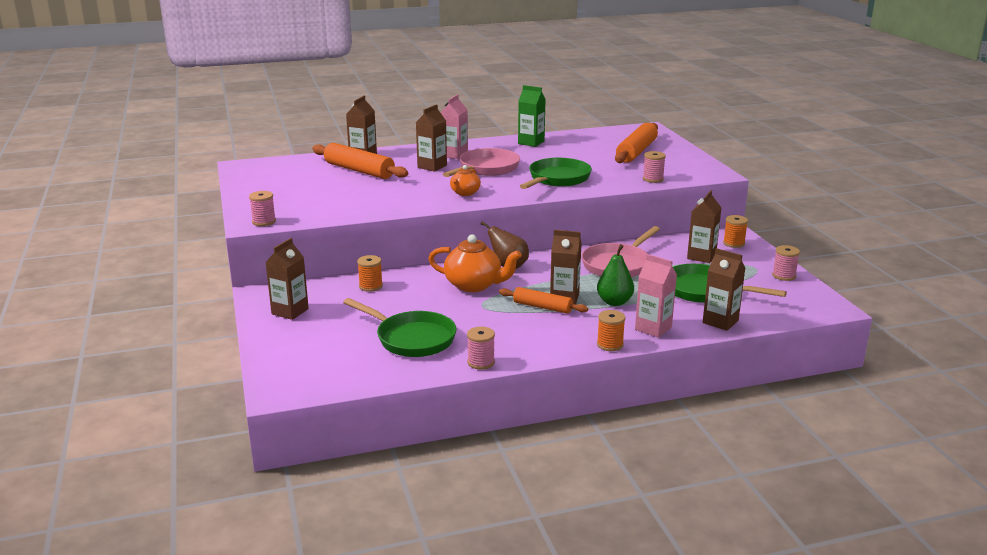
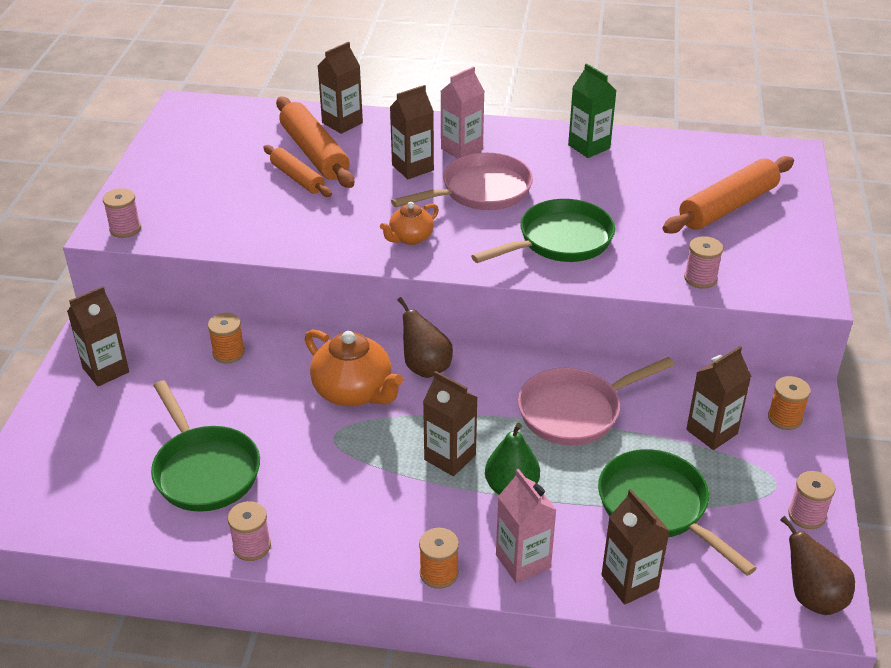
camera: 25 degrees right, 15 degrees up
orange rolling pin [499,287,588,314] -> orange rolling pin moved to [263,145,332,197]
none -> brown pear [780,516,855,615]

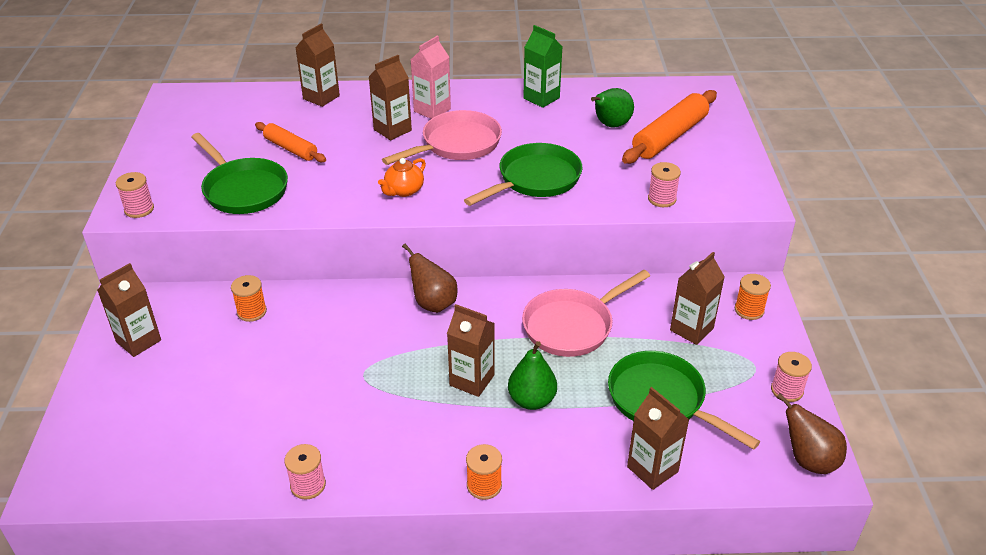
camera: 10 degrees left, 0 degrees up
green pan [151,380,260,512] -> green pan moved to [191,133,288,214]
orange rolling pin [276,97,354,188] -> none
orange teapot [305,329,403,406] -> none
pink carton [496,469,556,583] -> none
none -> green pear [591,88,634,128]

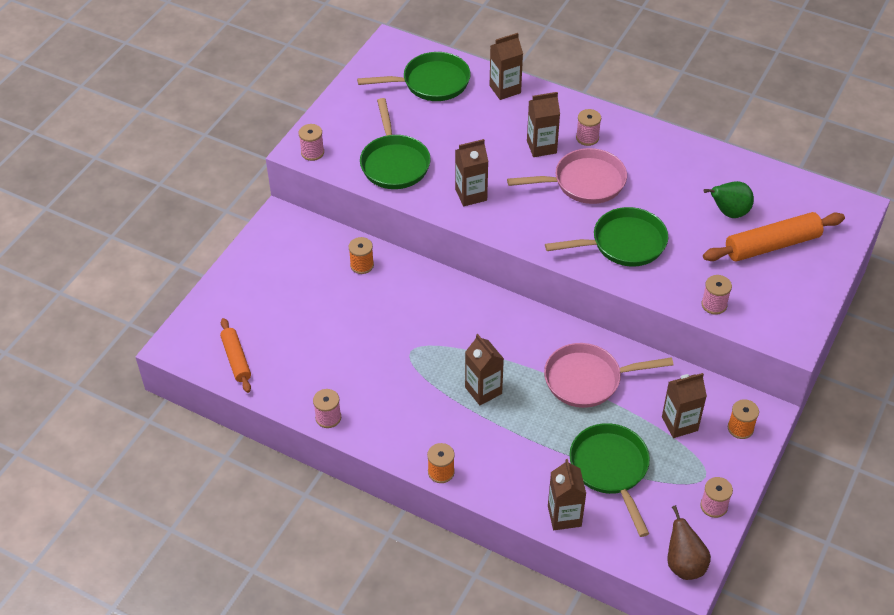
camera: 30 degrees right, 10 degrees up
brown carton [97,263,161,357] -> brown carton moved to [455,139,489,206]
orange rolling pin [255,122,326,162] -> orange rolling pin moved to [220,318,251,393]
orange teapot [378,158,426,197] -> none
brown pear [402,244,457,313] -> none
pink carton [411,35,451,119] -> pink spool [576,109,601,146]
green pear [508,341,557,410] -> none
green carton [523,25,563,108] -> none
none -> green pan [357,52,471,101]

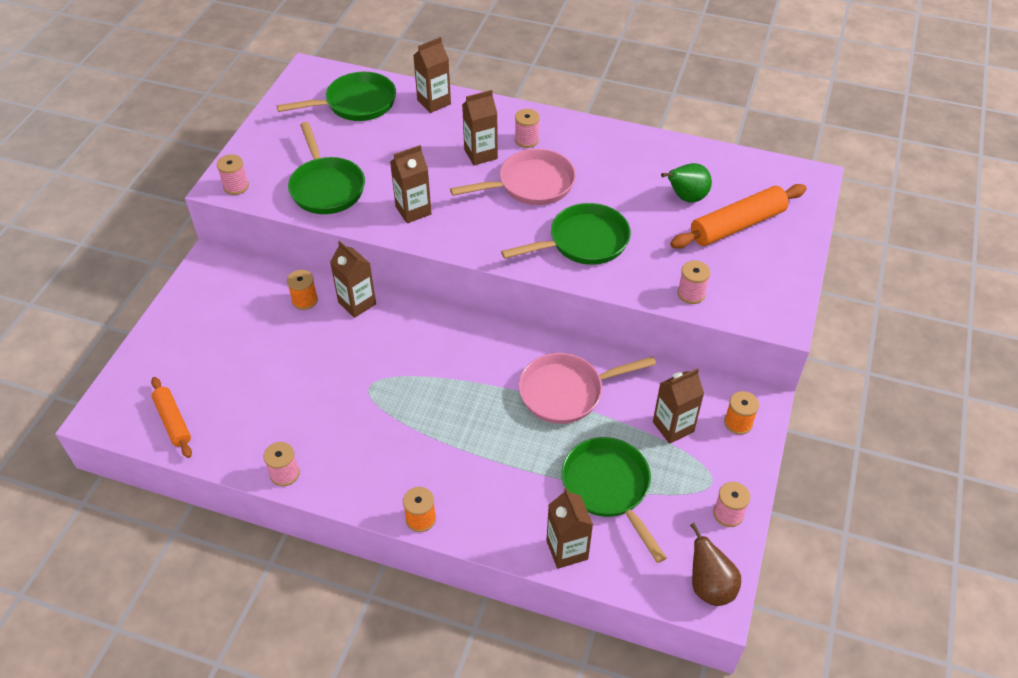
camera: 10 degrees left, 0 degrees up
brown carton [465,334,504,405] -> brown carton moved to [330,241,376,318]

